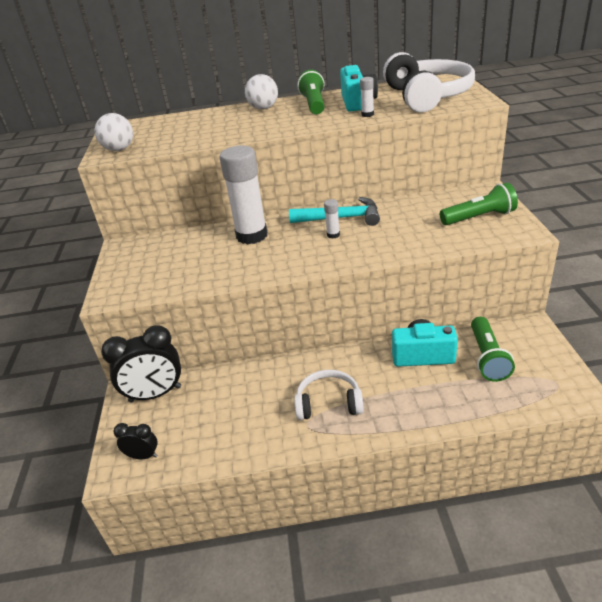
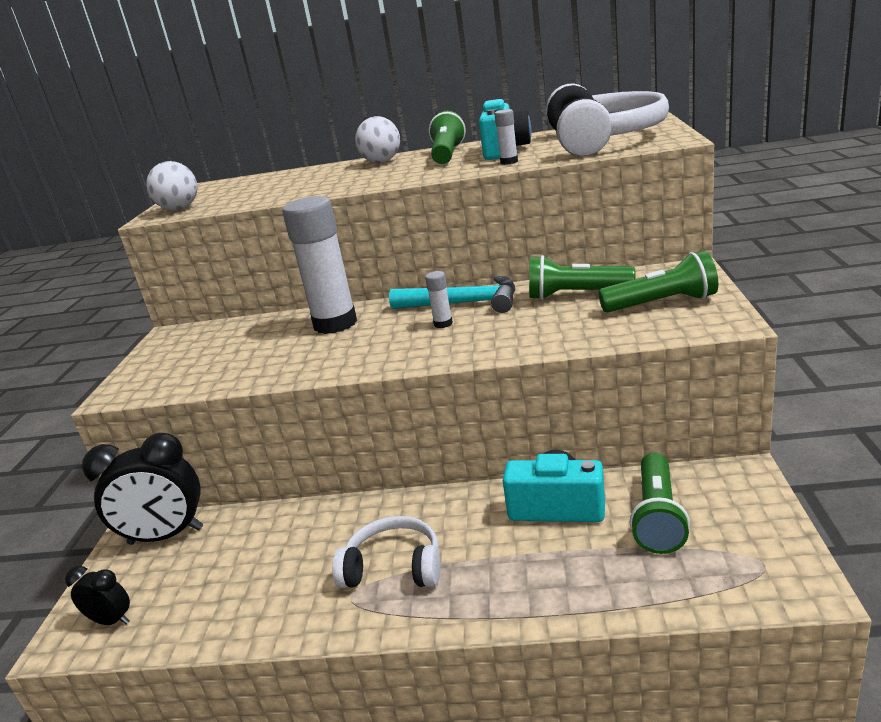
camera: 10 degrees right, 10 degrees down
none -> green flashlight [529,255,636,300]

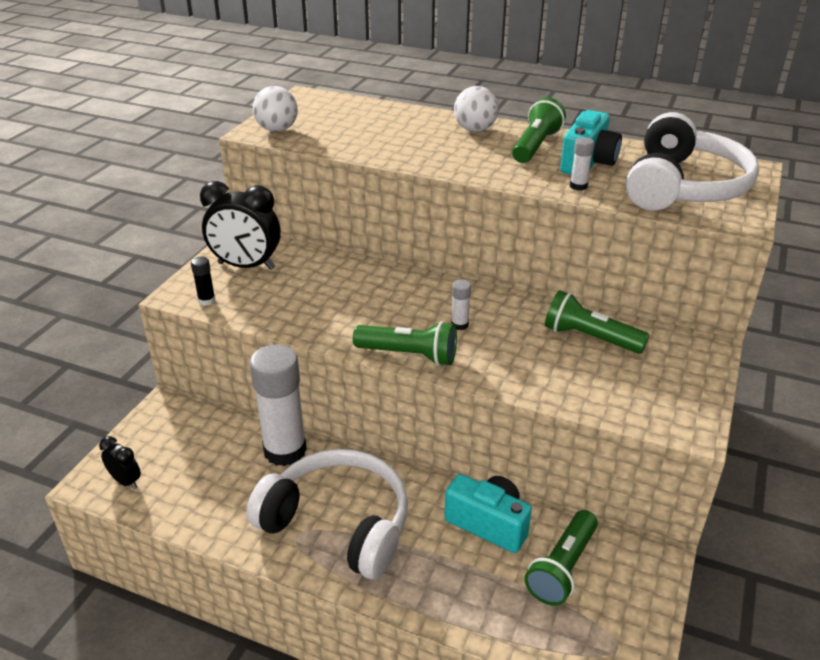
camera: 15 degrees right, 10 degrees up
black clock [82,433,203,545] -> black clock moved to [200,181,281,270]
white glue stick [282,196,357,334] -> white glue stick moved to [249,345,307,466]
white headphones [332,516,441,588] -> white headphones [246,449,408,579], size x1.74
turquoise hammer [389,276,515,313] -> none
green flashlight [598,251,718,312] -> green flashlight moved to [353,321,457,366]
none -> black glue stick [191,256,215,306]

